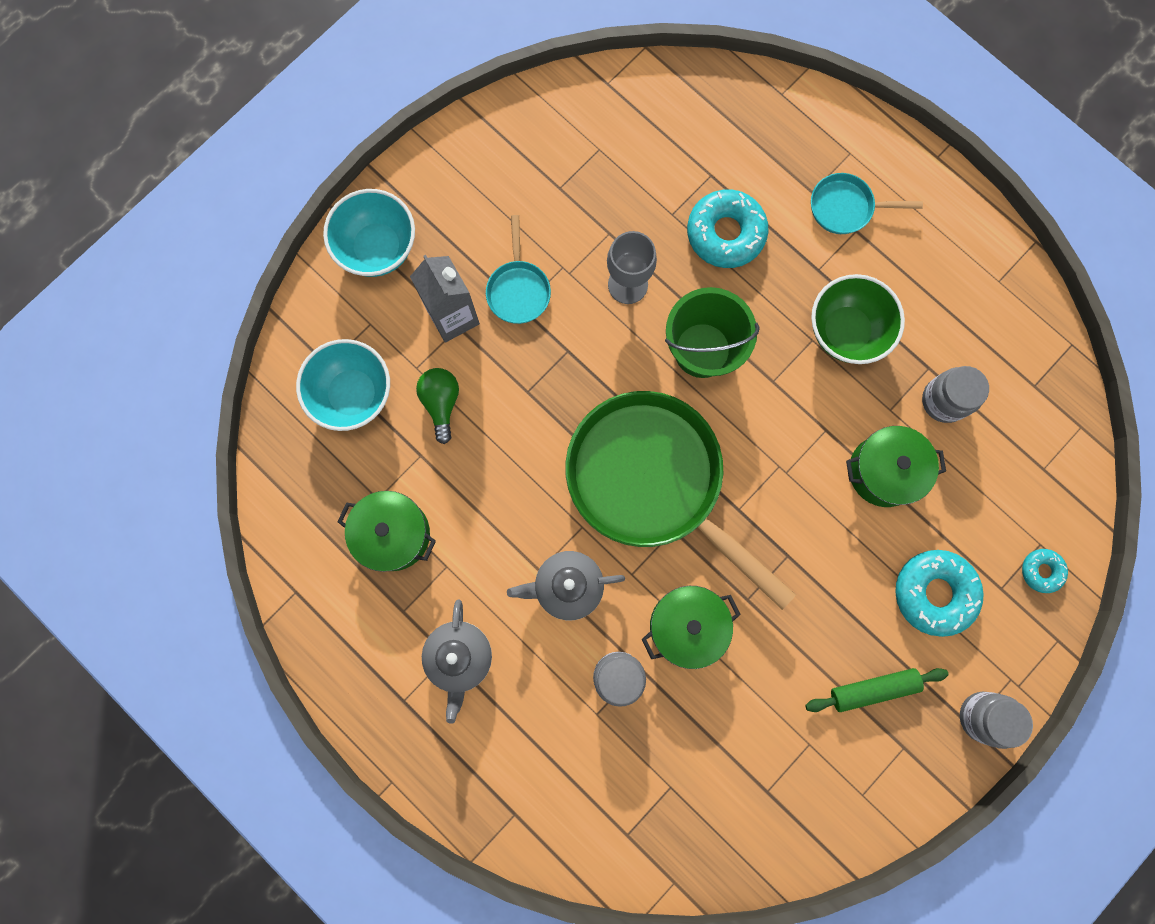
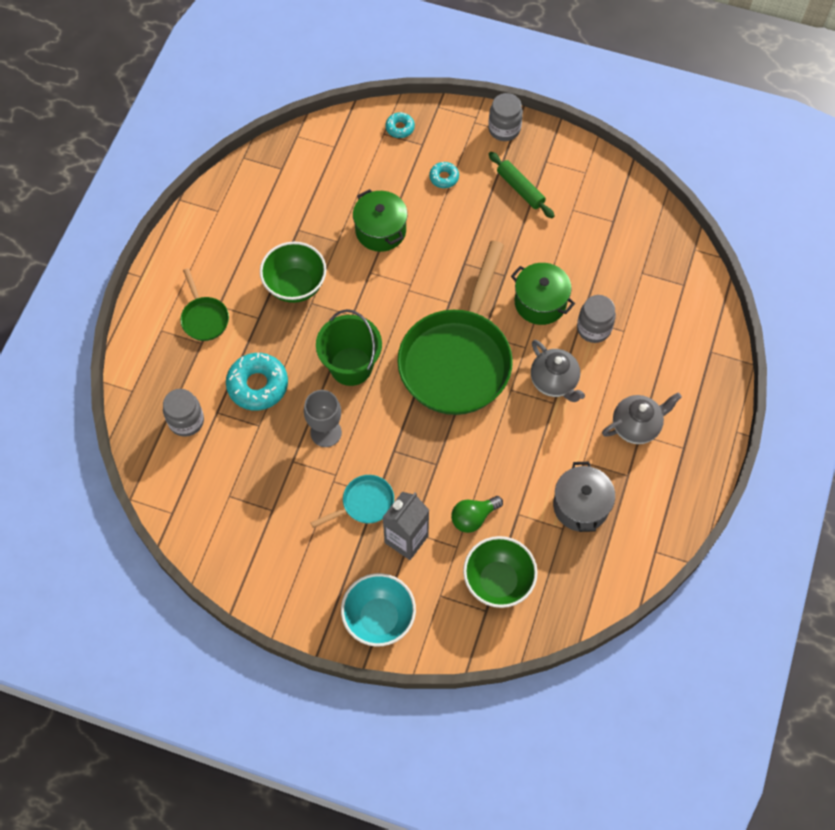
camera: 115 degrees left, 15 degrees down
turquoise bowl [296,339,390,431] -> green bowl [463,536,538,608]
green pot [338,491,436,572] -> grey pot [553,462,615,532]
turquoise pan [811,173,923,234] -> green pan [180,268,229,341]
turquoise donut [895,550,984,637] -> turquoise donut [429,162,459,188], size x0.52
grey jar [922,366,989,423] -> grey jar moved to [163,389,204,437]

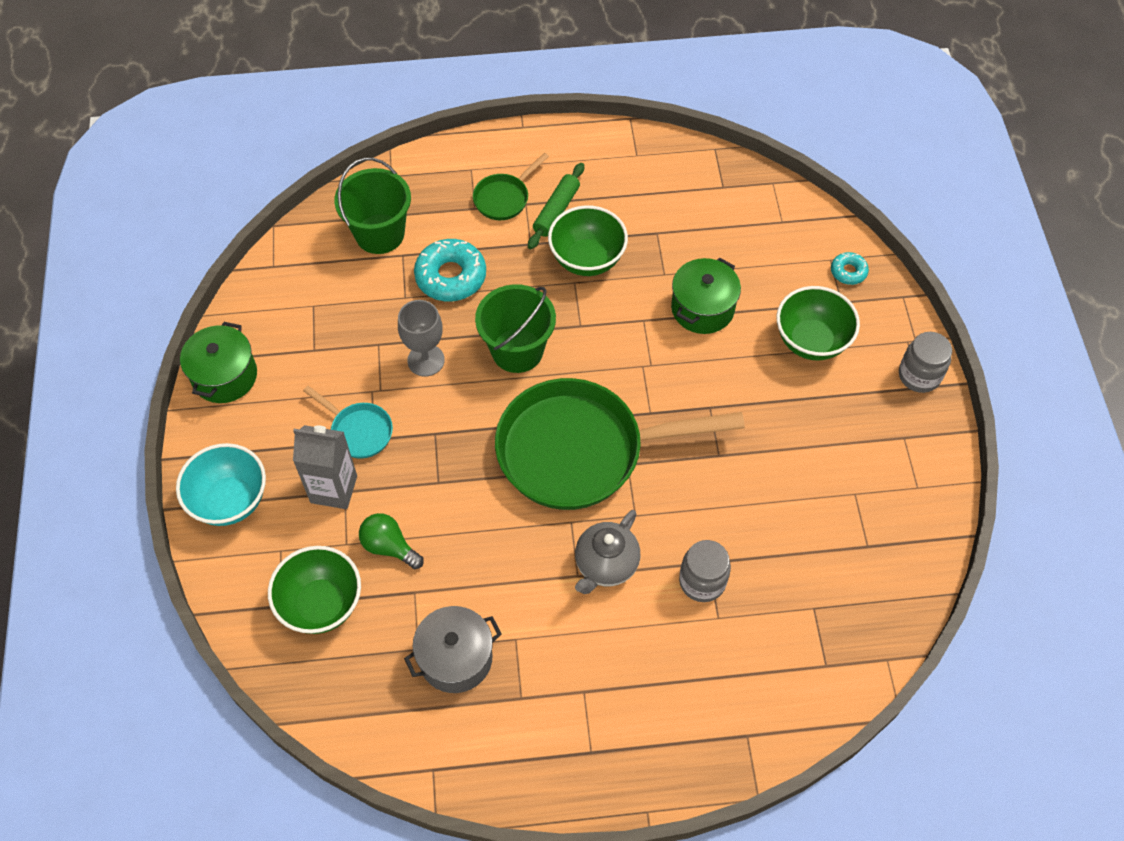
camera: 65 degrees right, 5 degrees down
grey jar [163,389,204,437] -> green bucket [334,158,411,254]
turquoise donut [429,162,459,188] -> green bowl [776,286,860,360]
green rolling pin [489,152,554,218] -> green rolling pin moved to [528,163,584,249]
green pot [511,263,575,325] -> green pot moved to [180,322,257,403]
grey teapot [602,393,682,444] -> none

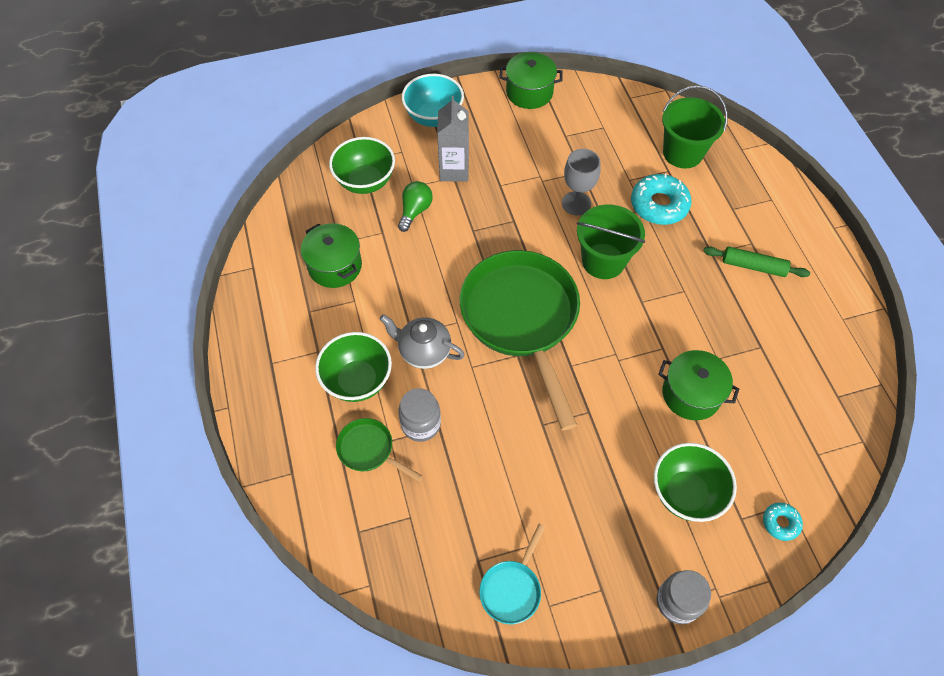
camera: 80 degrees right, 0 degrees up
turquoise pan [303,386,393,459] -> turquoise pan moved to [479,524,545,624]
grey pot [404,606,502,693] -> green pot [301,223,362,288]
green pan [473,153,549,220] -> green pan moved to [336,418,422,481]
green bowl [548,205,628,276] -> green bowl moved to [315,332,392,402]

